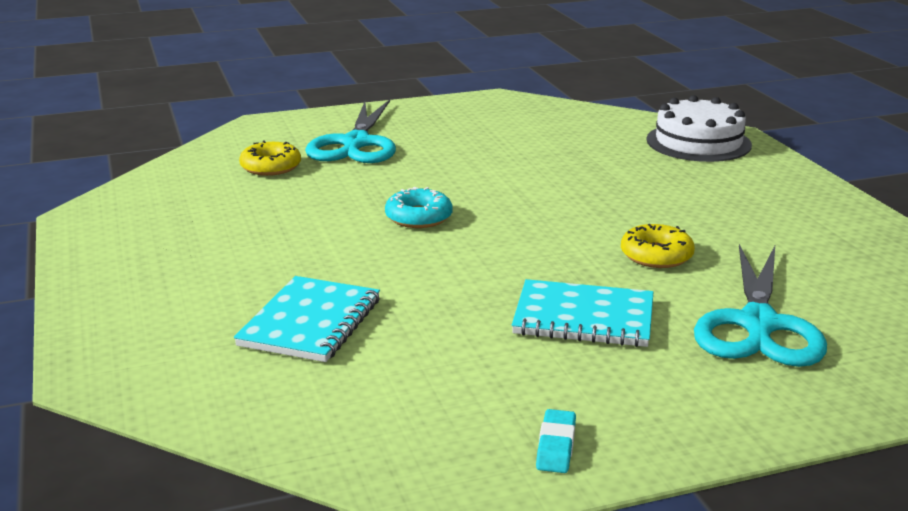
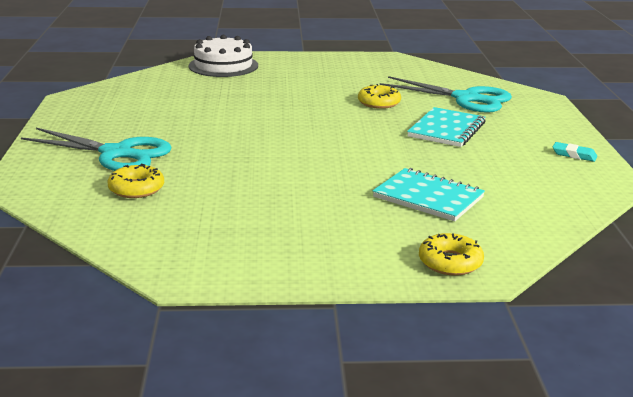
camera: 75 degrees left, 0 degrees up
turquoise donut [385,187,452,228] -> none
none -> yellow donut [419,233,484,276]

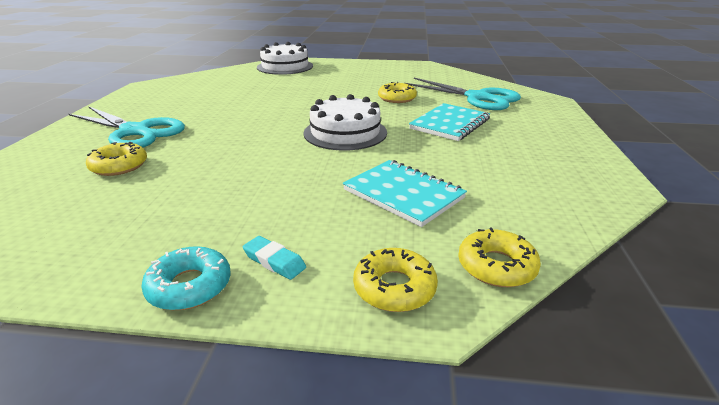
camera: 10 degrees right, 5 degrees up
turquoise eraser [553,142,597,162] -> turquoise eraser moved to [243,236,306,280]
none -> turquoise donut [141,246,231,310]
none -> white cake [304,94,387,150]
none -> yellow donut [458,228,541,287]

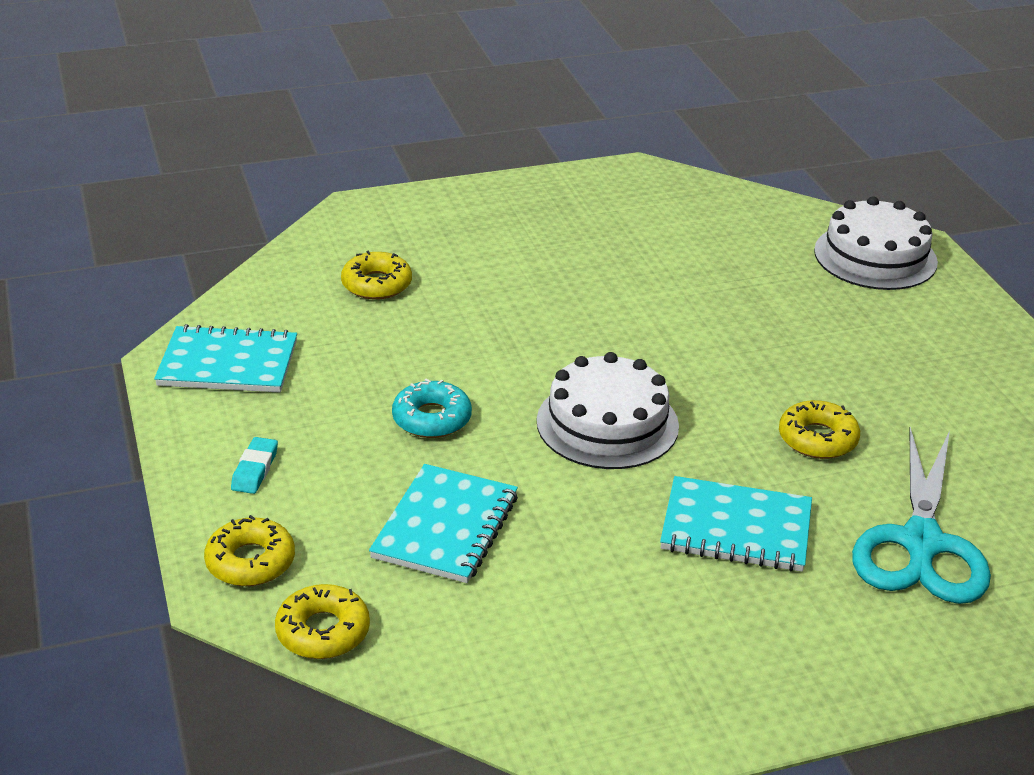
camera: 65 degrees right, 5 degrees up
turquoise scissors [69,106,185,147] -> none
turquoise donut [141,246,231,310] -> turquoise donut moved to [392,379,472,438]
none -> turquoise notebook [154,324,297,392]

